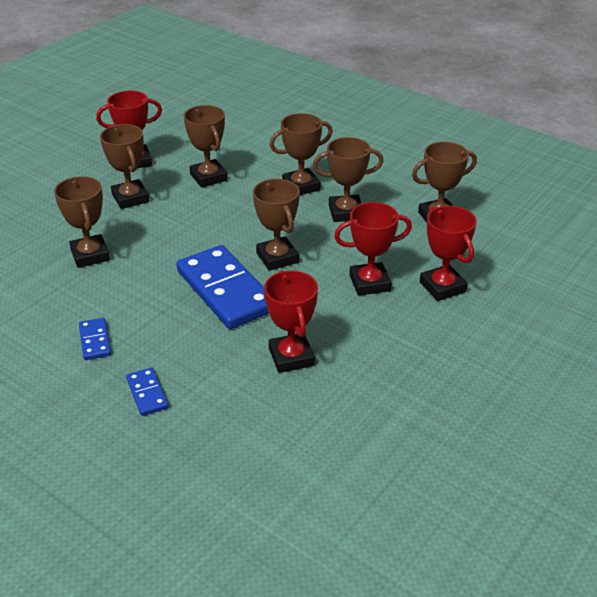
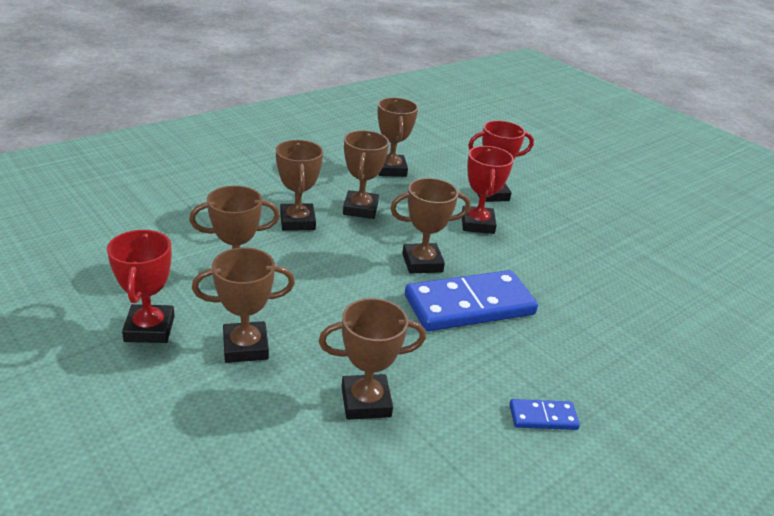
camera: 80 degrees left, 5 degrees down
blue domino [126,368,169,416] -> none
red trophy [264,270,318,373] -> none

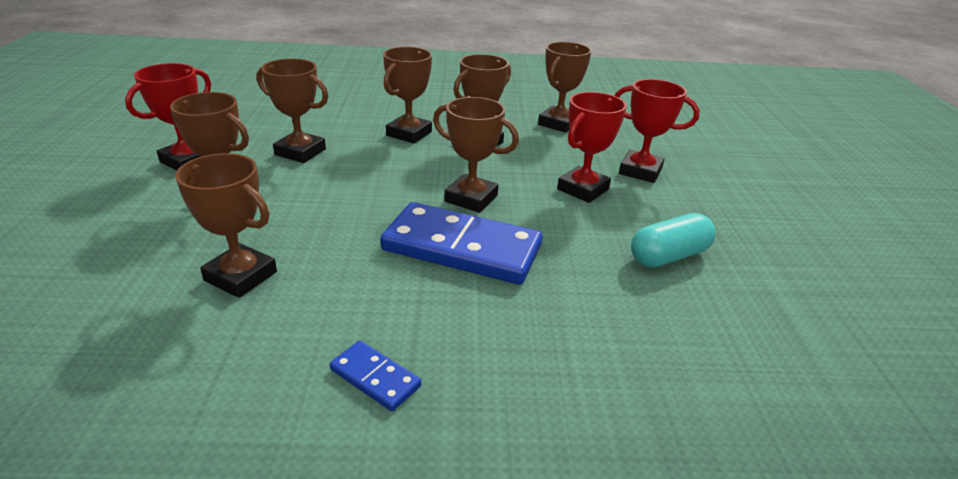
camera: 40 degrees right, 0 degrees up
none -> turquoise capsule [631,213,716,267]

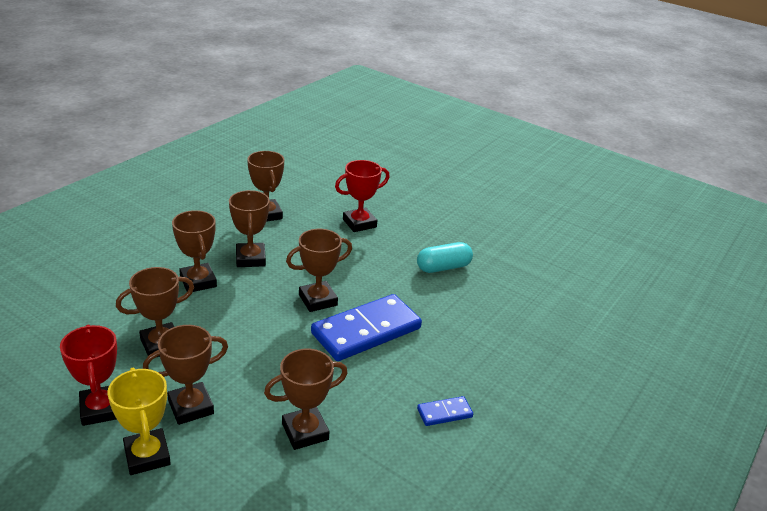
camera: 55 degrees left, 0 degrees up
red trophy [557,92,627,203] -> none
turquoise capsule [631,213,716,267] -> turquoise capsule turned 60 degrees clockwise [417,242,473,273]
none -> yellow trophy [108,368,171,475]

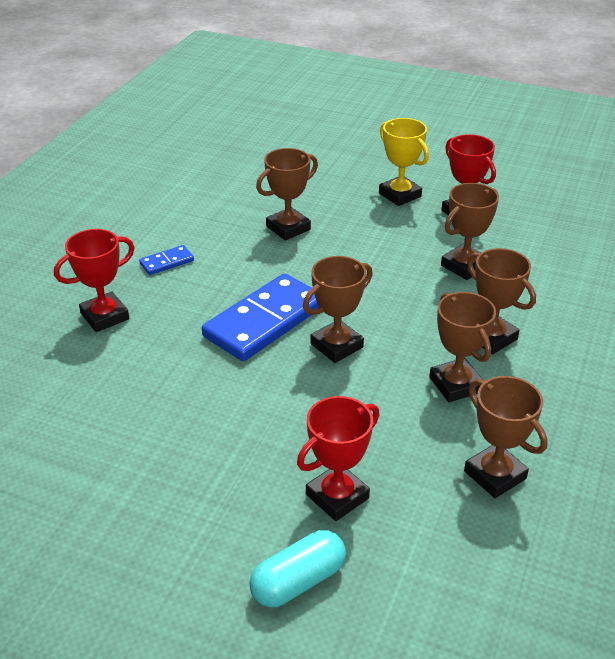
camera: 170 degrees right, 5 degrees up
brown trophy [143,325,228,425] -> none
turquoise capsule [417,242,473,273] -> turquoise capsule moved to [249,530,346,607]
none -> red trophy [54,229,135,332]

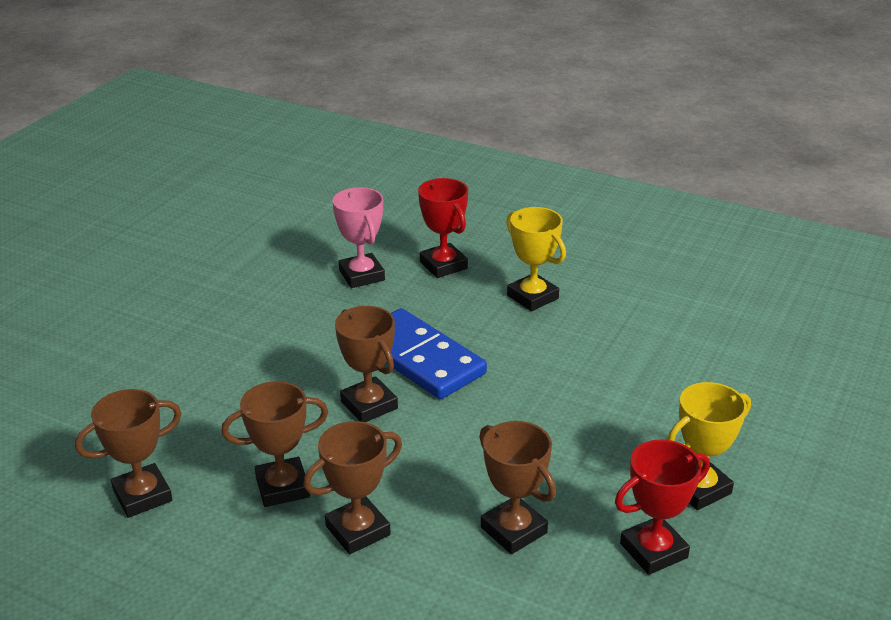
camera: 95 degrees right, 5 degrees down
blue domino [139,245,194,275] -> yellow trophy [506,207,566,311]
turquoise capsule [249,530,346,607] -> none
brown trophy [256,148,318,240] -> none
red trophy [297,396,380,521] -> none
none -> pink trophy [333,187,385,288]

